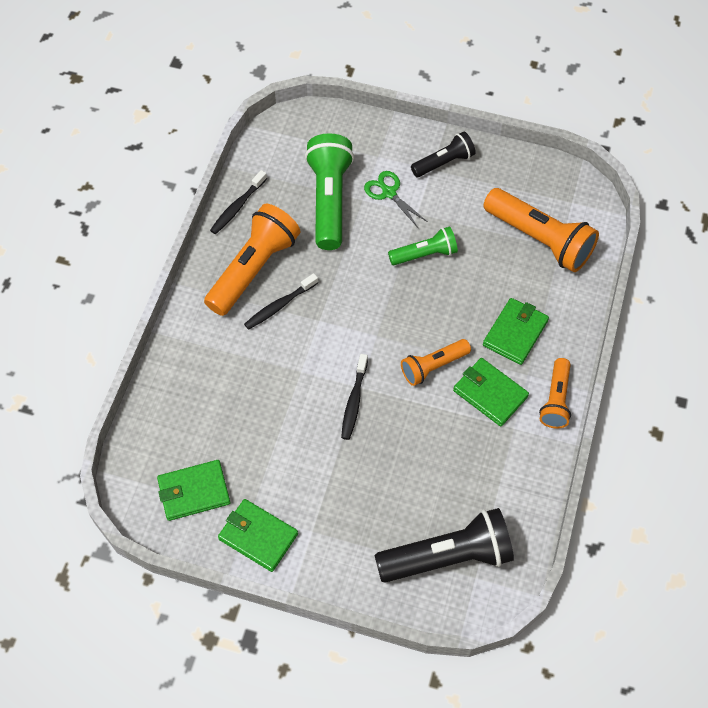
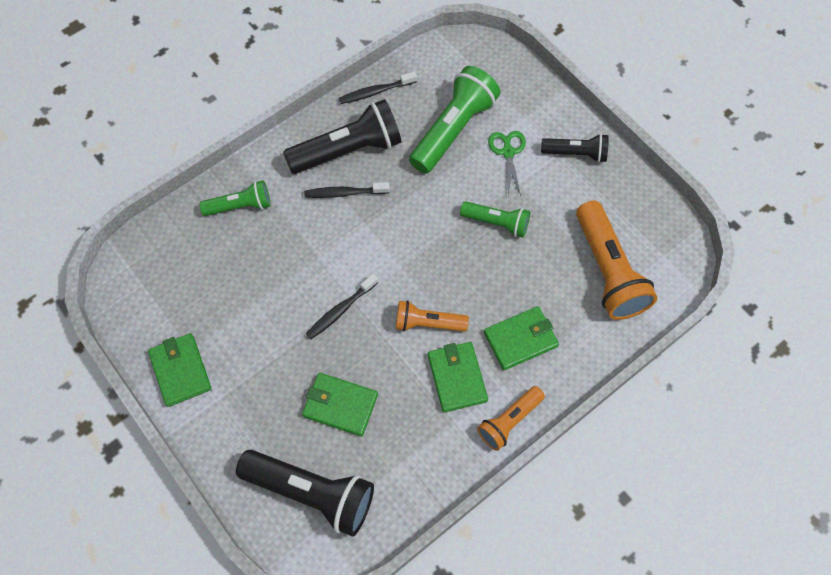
camera: 35 degrees right, 5 degrees up
green wallet [157,460,230,521] -> green wallet moved to [302,373,378,437]
orange flashlight [204,204,300,316] -> black flashlight [283,99,402,174]
none -> green flashlight [200,180,271,216]

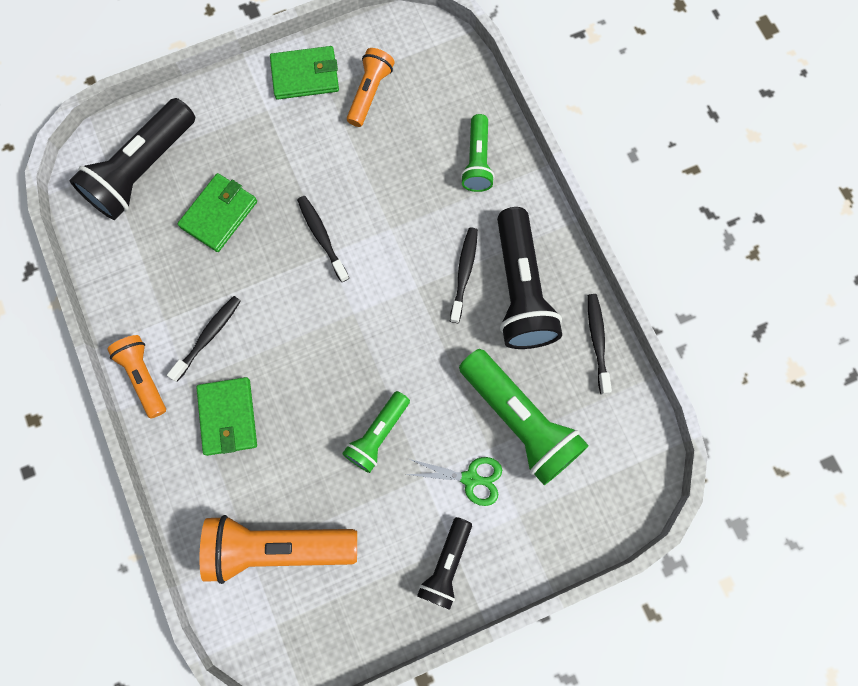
camera: 105 degrees right, 10 degrees up
orange flashlight [396,300,469,332] -> orange flashlight moved to [347,48,395,127]
green wallet [428,342,488,412] -> black toothbrush [167,296,241,382]

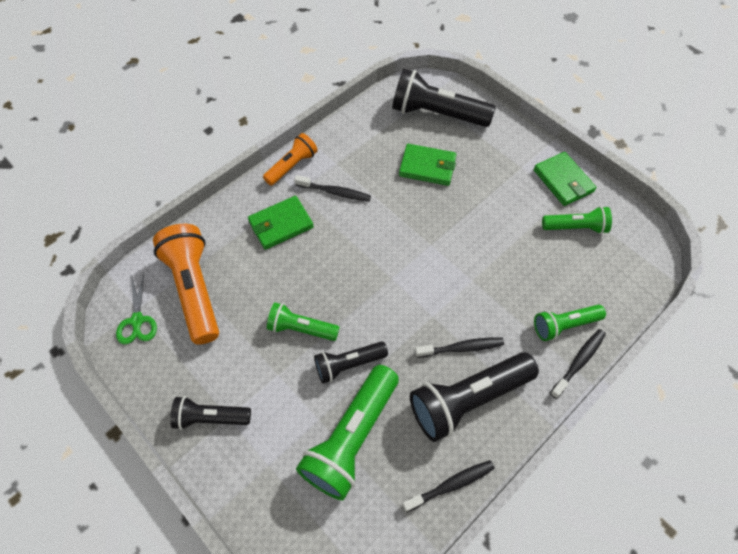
camera: 70 degrees right, 15 degrees down
black toothbrush [297,196,349,282] -> black toothbrush moved to [550,329,606,399]
orange flashlight [347,48,395,127] -> green flashlight [542,206,612,234]
green scissors [404,457,502,506] -> green scissors moved to [116,273,157,344]
none -> black flashlight [314,341,388,384]

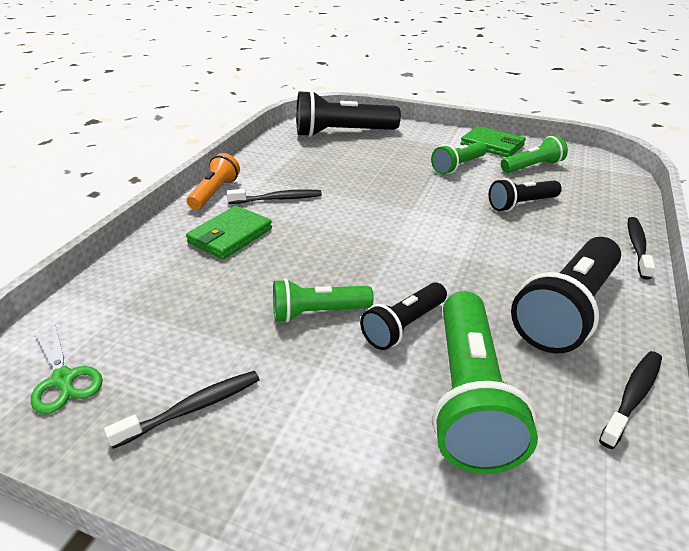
camera: 25 degrees left, 25 degrees down
orange flashlight [153,224,219,345] -> none
black flashlight [170,396,251,430] -> black flashlight moved to [489,178,562,212]
green wallet [399,144,456,186] -> none
black toothbrush [415,337,504,358] -> black toothbrush moved to [104,371,260,449]
green flashlight [534,305,606,341] -> green flashlight moved to [431,142,487,174]

